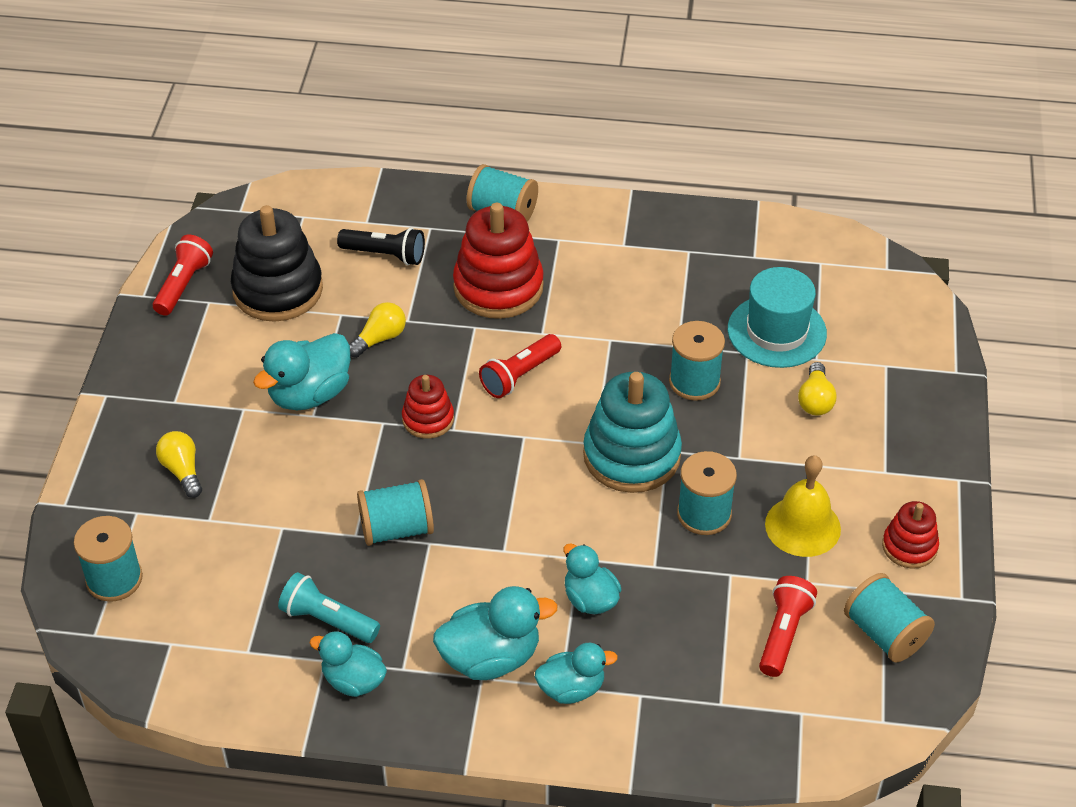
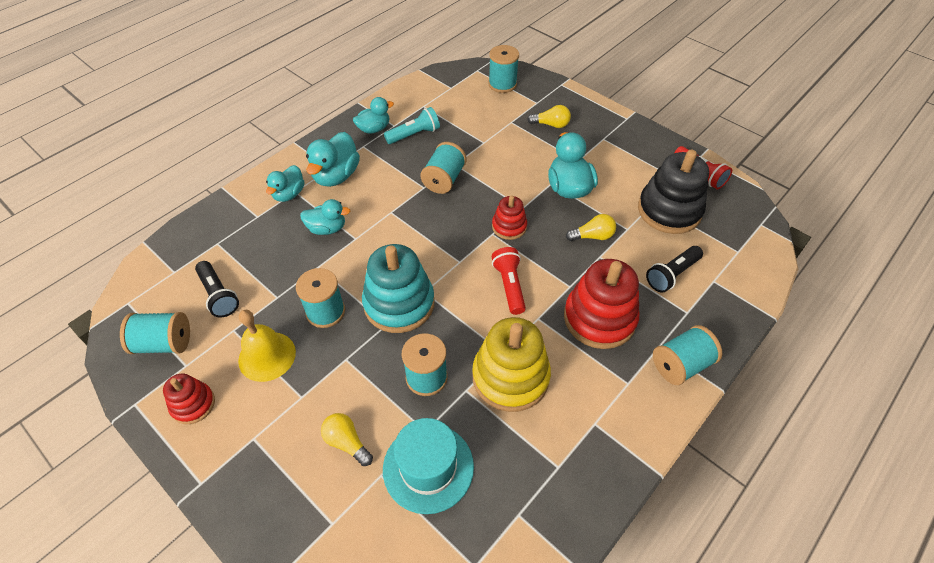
camera: 125 degrees right, 5 degrees up
yellow light bulb [349,302,406,358] -> yellow light bulb turned 90 degrees counterclockwise [566,214,616,241]
red flashlight [759,576,817,677] -> black flashlight [195,261,239,318]
none -> yellow stacking toy [472,317,551,412]

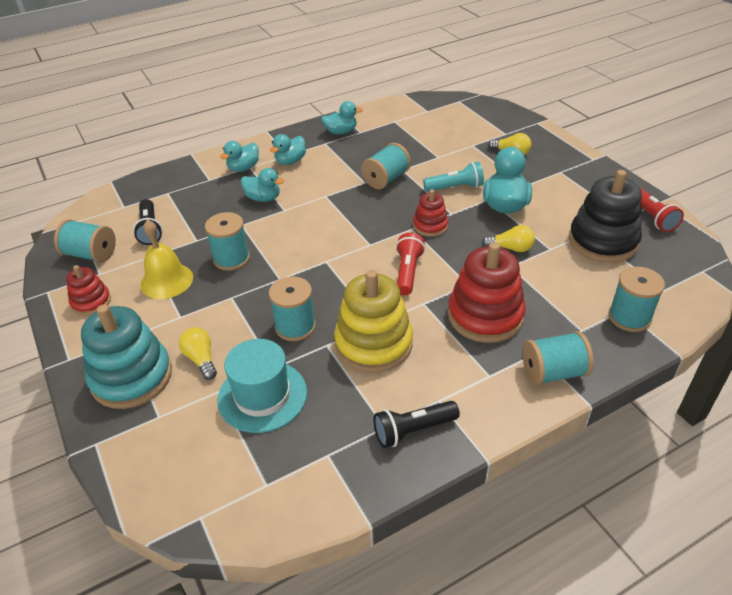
camera: 20 degrees right, 10 degrees down
turquoise duck [306,132,360,187] -> turquoise duck [270,134,306,165], size x0.66
turquoise stacking toy [362,244,435,333] -> turquoise stacking toy moved to [81,304,172,409]
turquoise flashlight [384,107,440,144] -> turquoise flashlight moved to [423,162,484,192]
turquoise spool [488,45,519,93] -> turquoise spool moved to [608,267,665,332]
black flashlight [646,246,703,292] -> black flashlight moved to [373,401,460,448]

